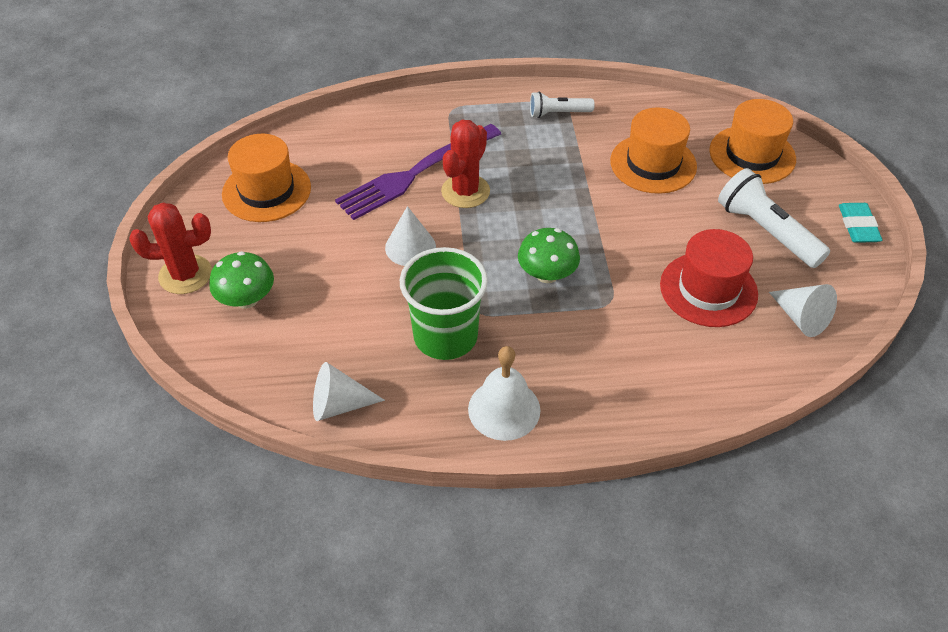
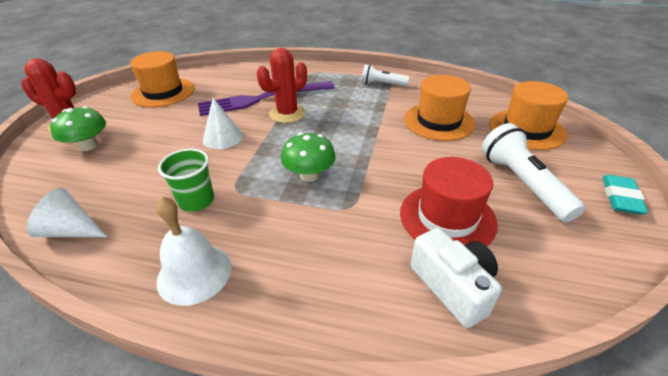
camera: 20 degrees right, 10 degrees down
green cup [400,247,488,360] -> green cup [158,149,214,212], size x0.63
white cone [769,284,837,337] -> none
none -> white camera [410,228,502,328]

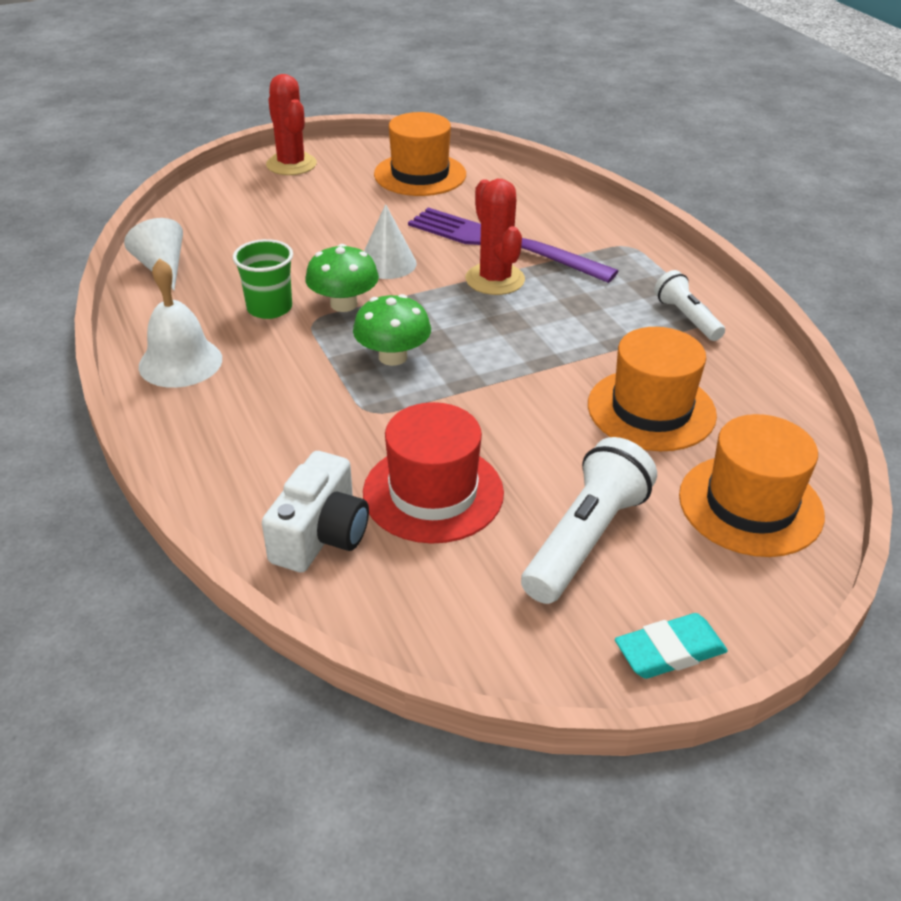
camera: 50 degrees right, 0 degrees up
green mushroom [50,106,106,151] -> green mushroom moved to [305,244,379,312]
red cactus [257,48,307,123] -> red cactus turned 60 degrees clockwise [465,179,525,295]

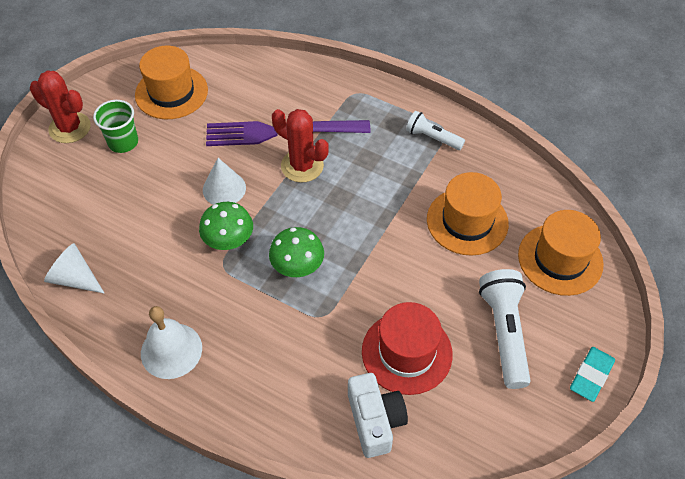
camera: 35 degrees left, 15 degrees up
green cup [233,239,293,319] -> green cup moved to [93,100,138,153]

